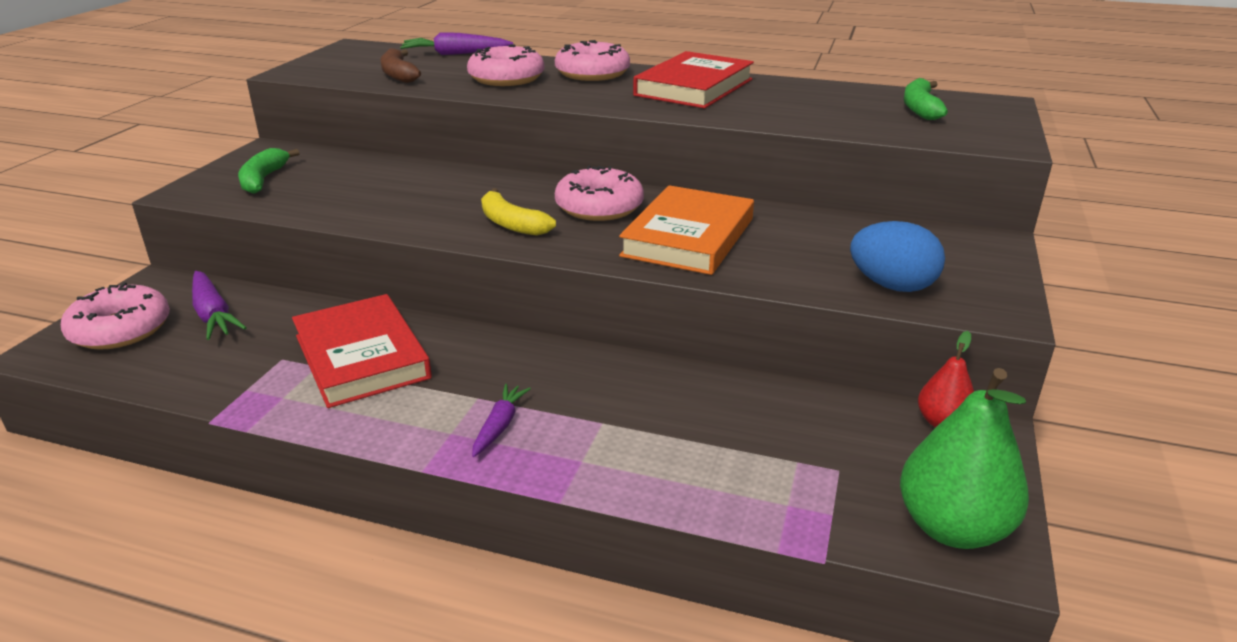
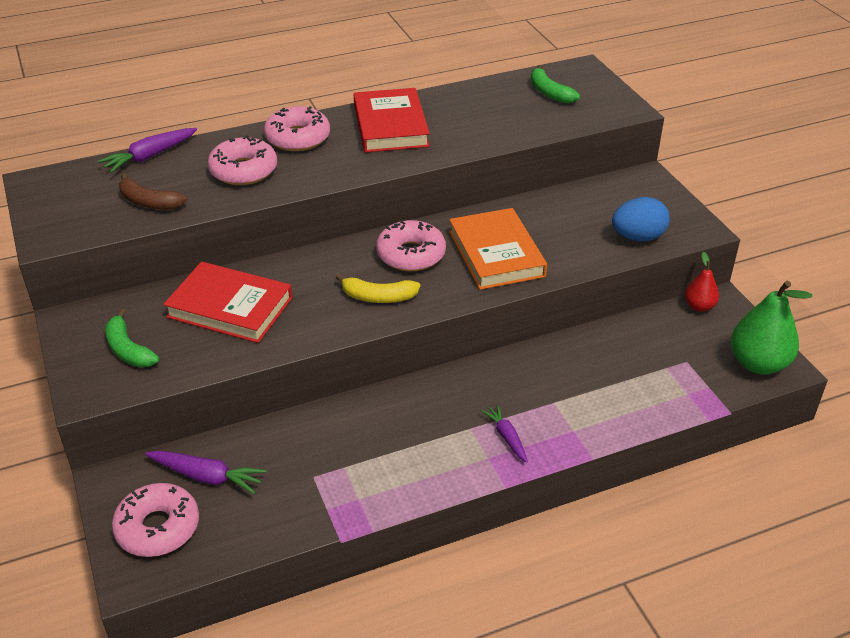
camera: 40 degrees left, 10 degrees up
red book [292,294,432,408] -> red book moved to [163,261,293,343]

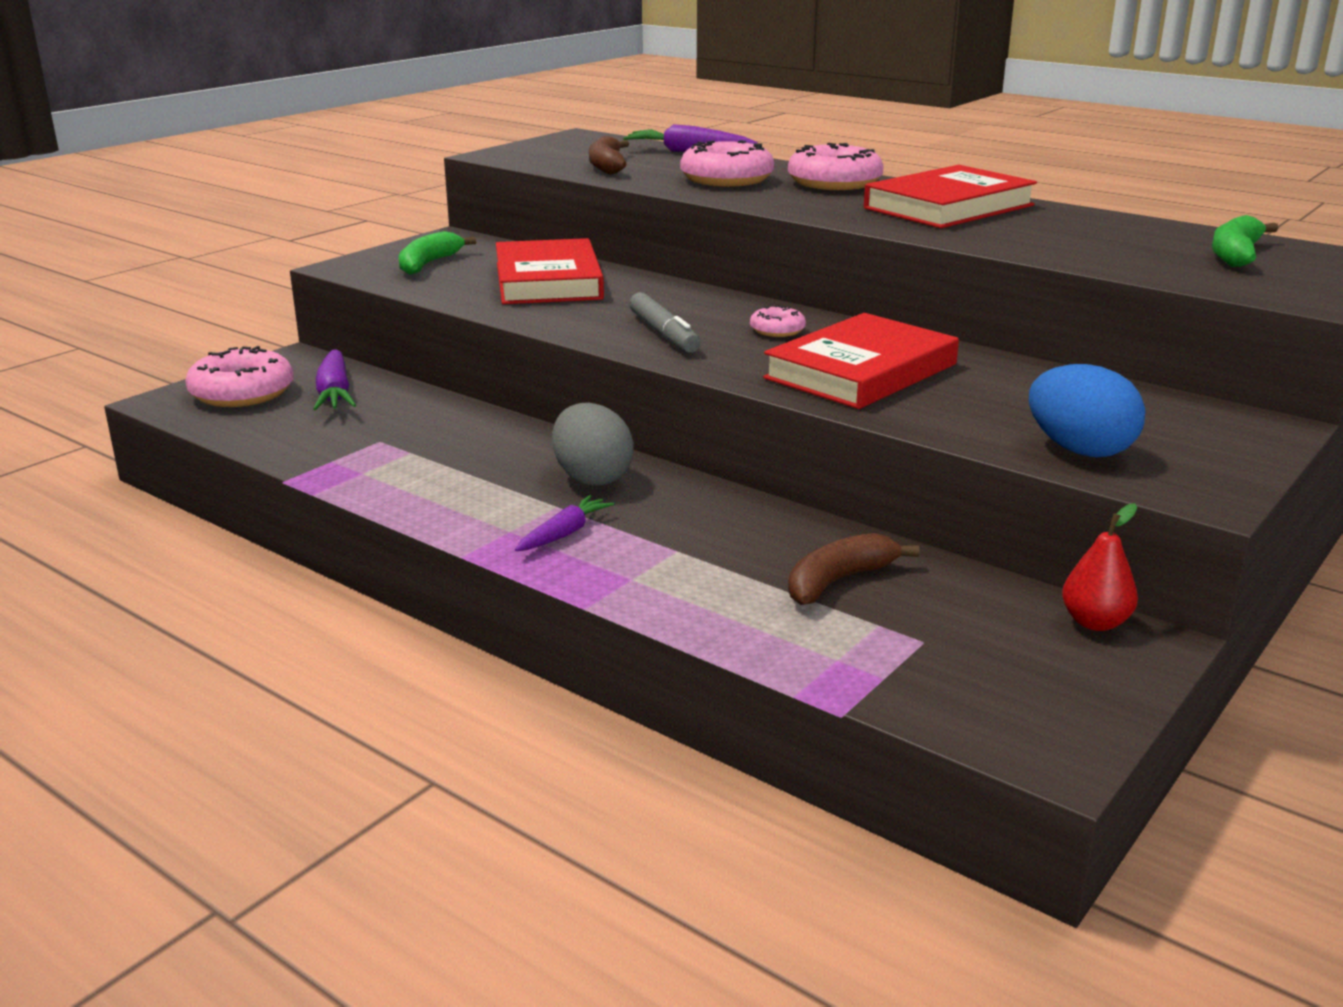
camera: 60 degrees right, 15 degrees down
yellow banana [336,274,420,303] -> grey marker [629,292,700,353]
pink donut [376,220,446,271] -> pink donut [750,305,806,337], size x0.51
orange book [449,208,547,290] -> red book [763,313,959,409]
green pear [731,281,812,375] -> none
none -> grey egg [552,403,634,485]
none -> brown banana [788,533,919,605]

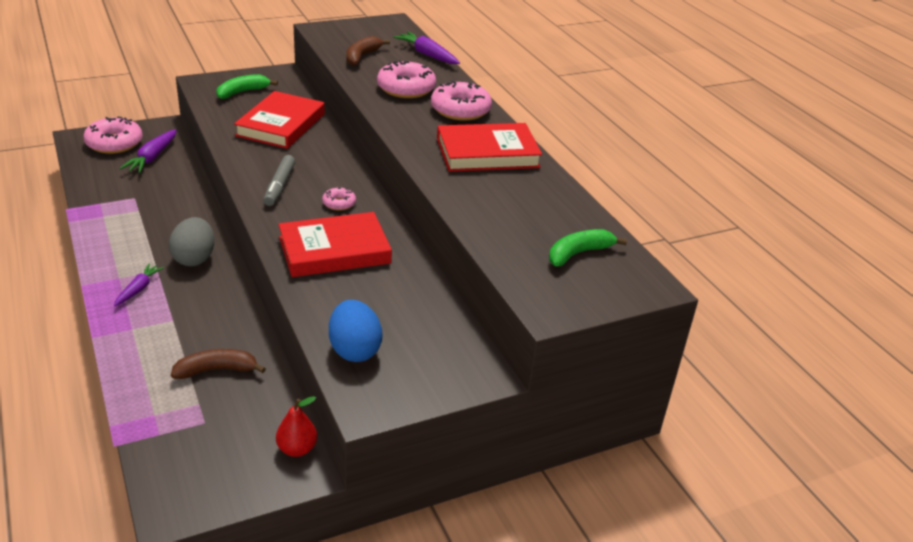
camera: 25 degrees right, 10 degrees up
purple carrot [515,495,614,551] -> purple carrot turned 45 degrees counterclockwise [114,263,164,307]

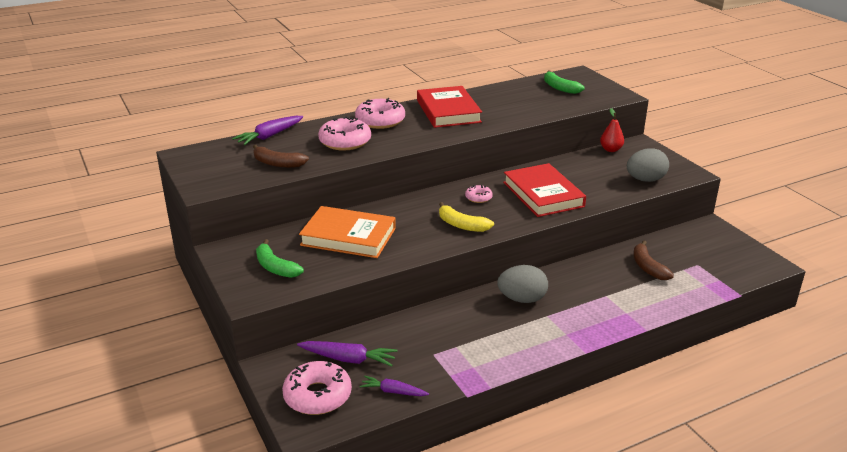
camera: 90 degrees left, 5 degrees down
purple carrot [114,263,164,307] -> purple carrot moved to [359,376,429,396]
red book [234,91,325,149] -> orange book [299,206,396,258]
grey marker [263,155,295,206] -> yellow banana [439,202,494,232]
red pear [276,396,317,457] -> red pear moved to [600,108,624,152]
blue egg [329,300,382,362] -> grey egg [627,148,669,182]

